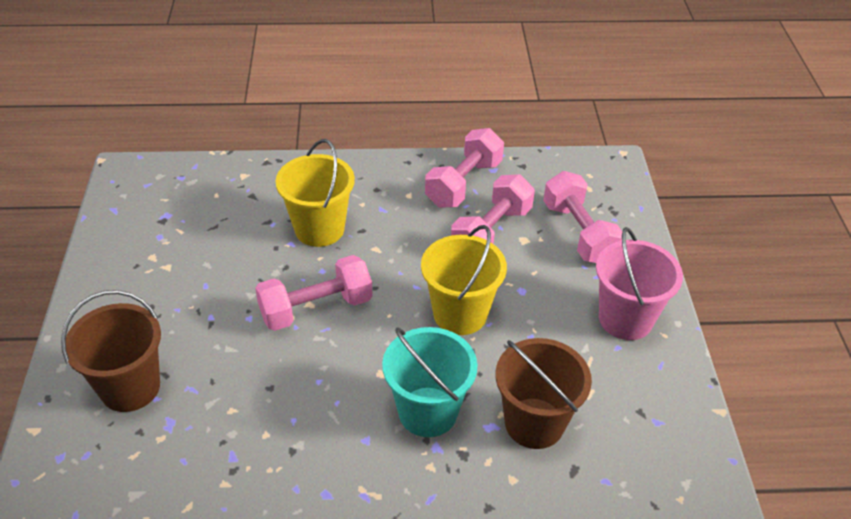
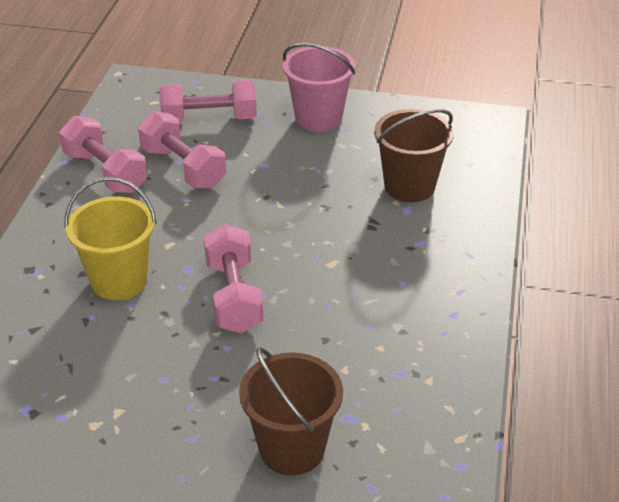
camera: 75 degrees left, 5 degrees down
turquoise bucket [382,327,477,437] -> none
yellow bucket [421,225,507,335] -> none

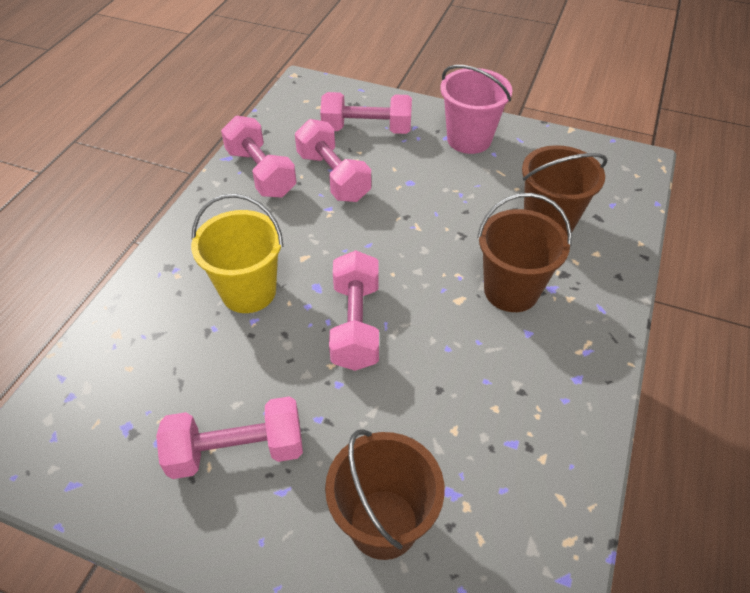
camera: 10 degrees right, 10 degrees up
none -> pink dumbbell [156,396,303,479]
none -> brown bucket [477,193,572,312]

